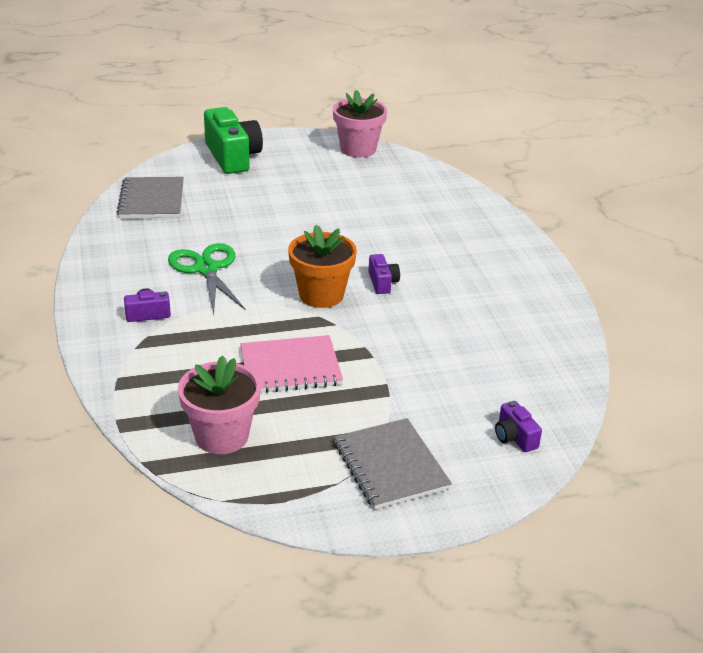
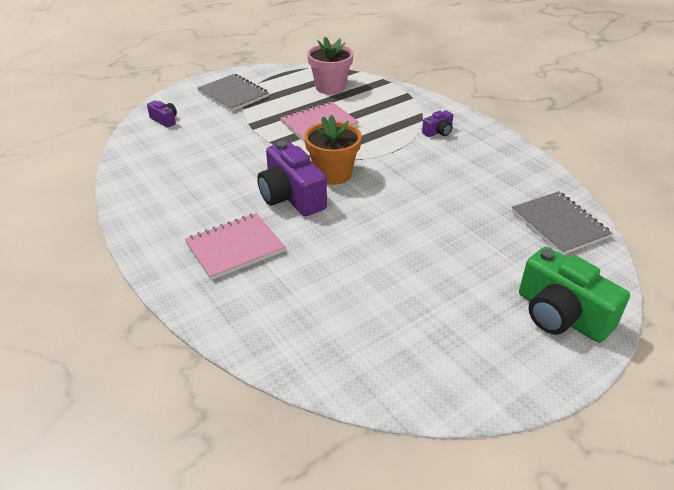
camera: 160 degrees right, 5 degrees up
green scissors [168,243,245,313] -> none
pink flower pot [333,90,387,157] -> none
purple camera [368,254,400,294] -> purple camera [257,141,327,216], size x2.10
none -> pink notebook [185,213,285,280]

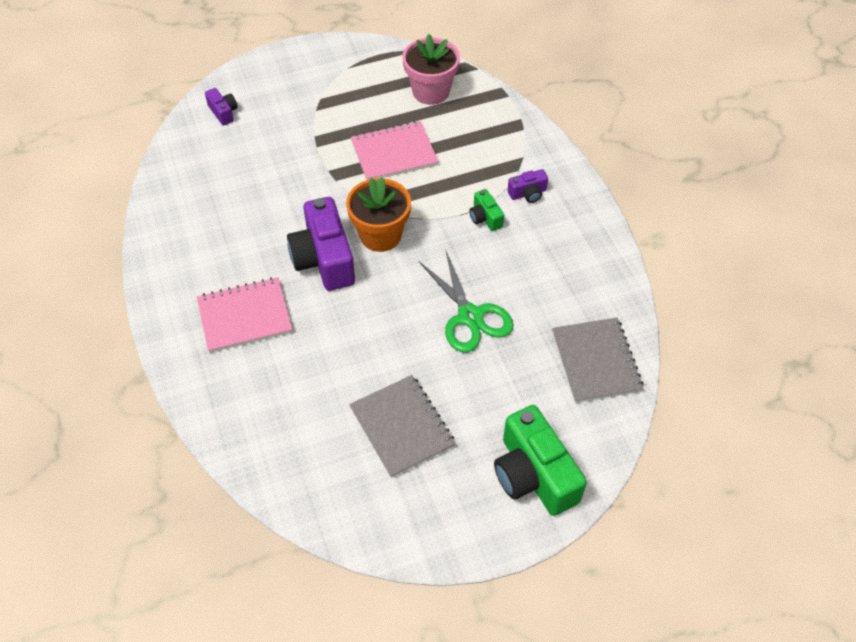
camera: 15 degrees right, 15 degrees up
grey notebook [197,74,269,112] -> grey notebook moved to [349,375,456,478]
none -> green scissors [419,251,514,353]
none -> green camera [469,189,504,231]

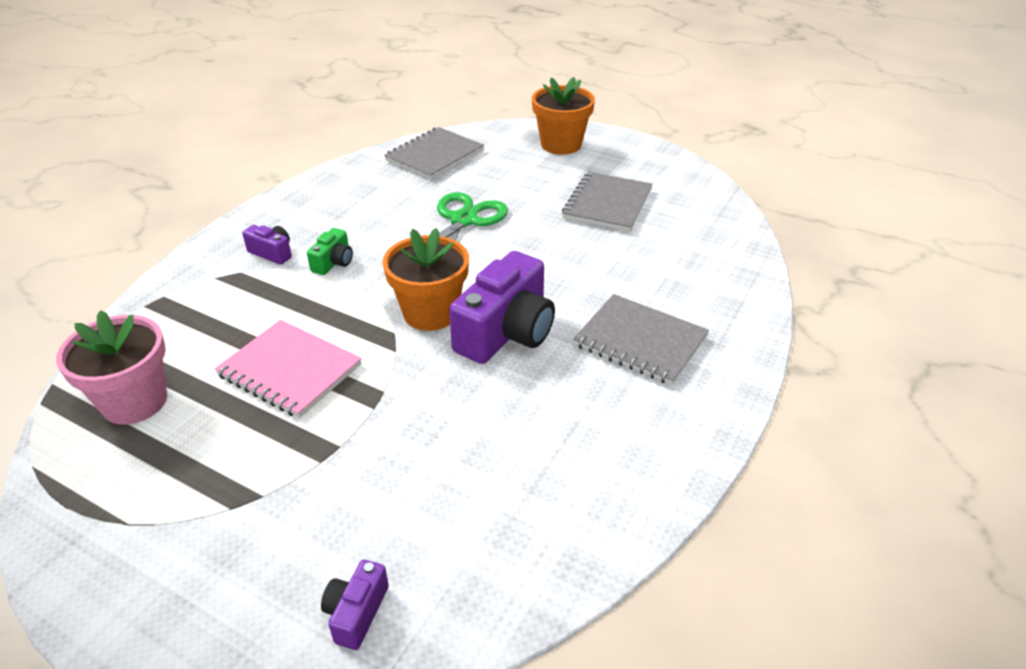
camera: 130 degrees left, 15 degrees down
pink notebook [197,277,292,353] -> grey notebook [573,294,709,385]
green camera [494,405,587,516] -> orange flower pot [532,77,595,155]

